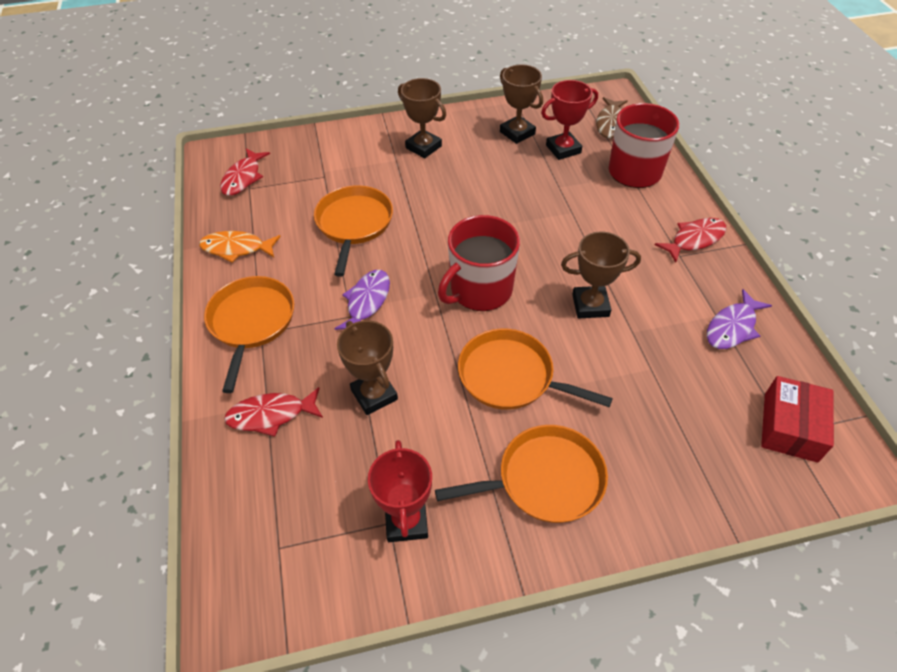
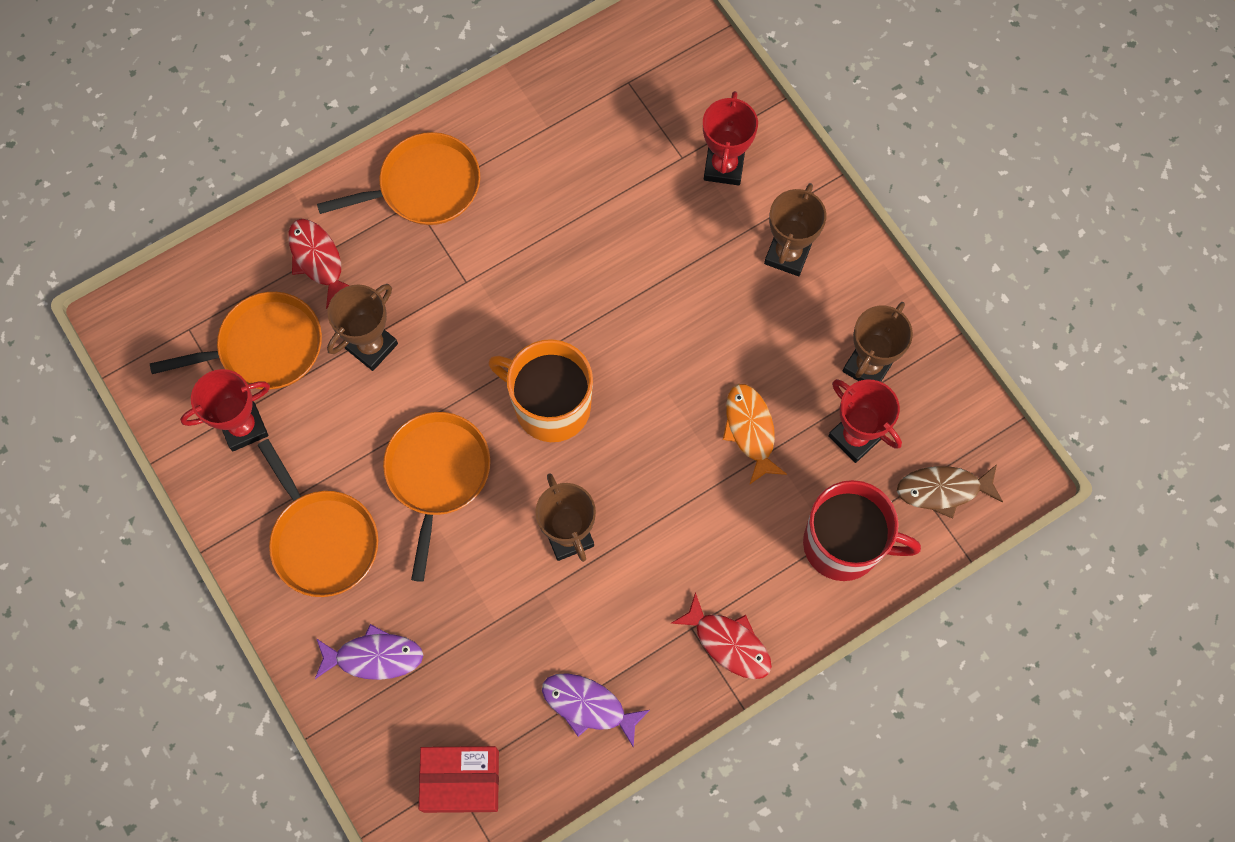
camera: 70 degrees right, 20 degrees up
orange fish [199,231,281,263] -> orange fish moved to [723,384,787,485]
red fish [220,149,270,196] -> none
orange pan [314,185,393,277] -> orange pan moved to [150,292,322,389]
purple fish [335,270,390,330] -> purple fish moved to [315,624,423,680]
red mug [438,215,520,311] -> orange mug [488,339,593,442]
none -> red trophy [703,91,758,185]

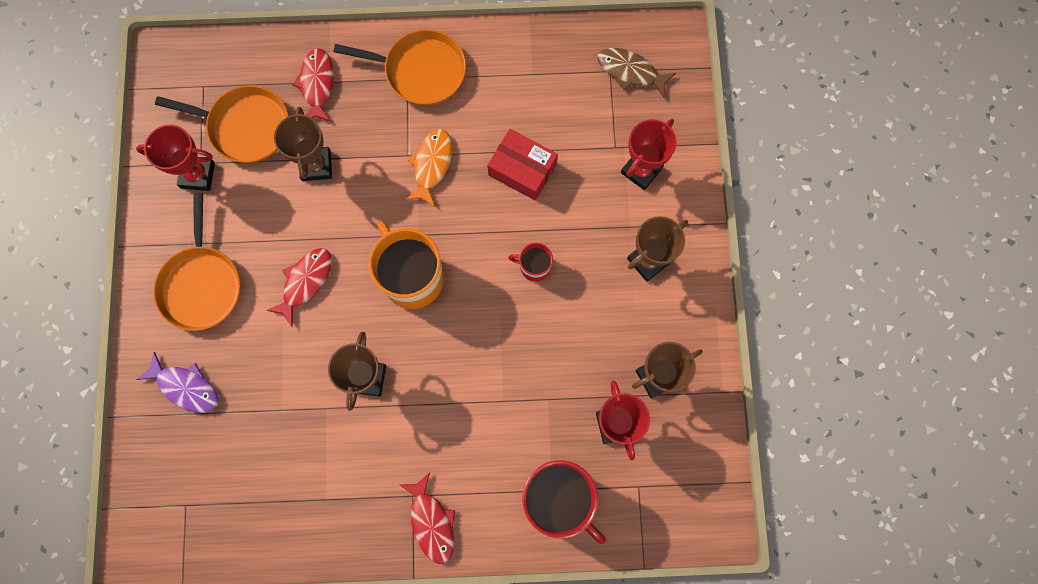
camera: 30 degrees right, 5 degrees up
brown trophy [327,284,398,371] -> brown trophy turned 75 degrees counterclockwise [274,107,332,181]
orange pan [383,412,491,582] -> red fish [266,248,332,327]
red box [419,746,499,813] -> red box moved to [487,129,558,200]
purple fish [542,673,650,748] -> none
orange fish [723,384,787,485] -> orange fish moved to [405,129,452,207]
brown fish [897,464,1003,519] -> brown fish moved to [597,48,676,98]
none -> red mug [508,243,553,282]

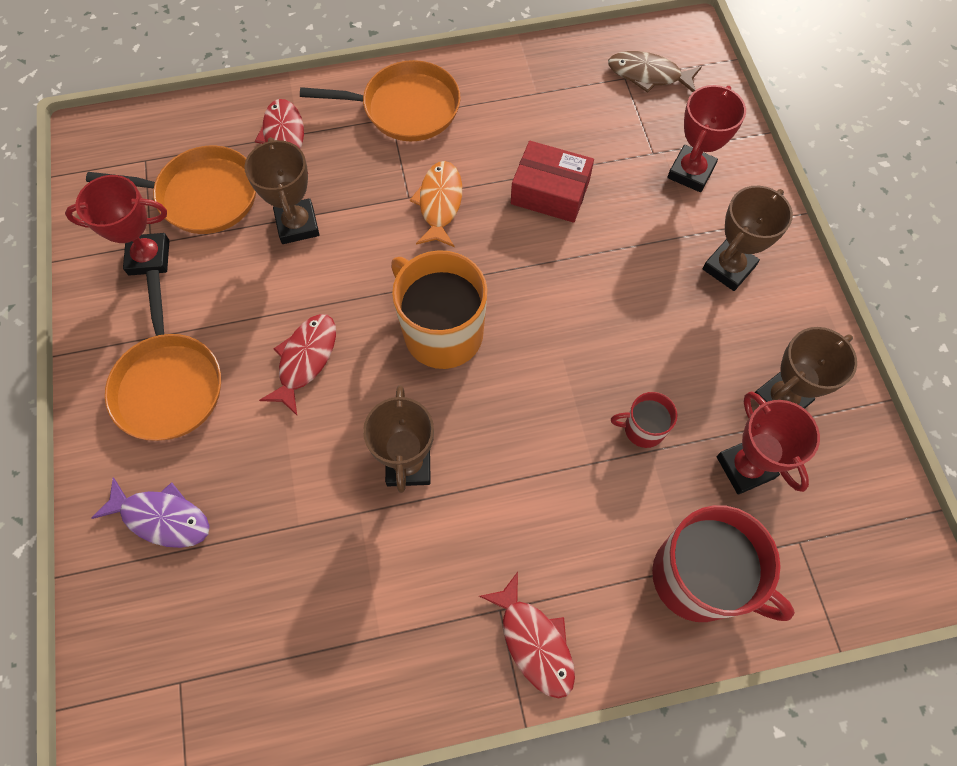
camera: 10 degrees left, 10 degrees down
red mug [508,243,553,282] -> red mug moved to [611,392,678,448]

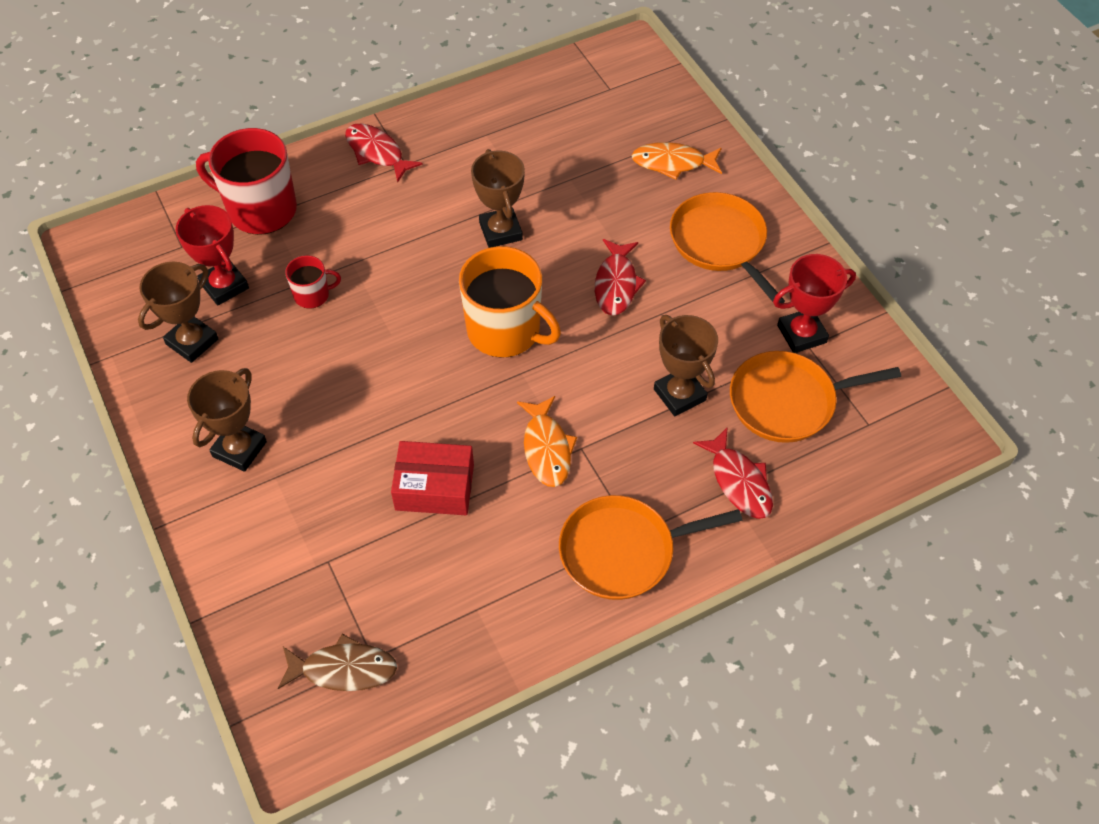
camera: 165 degrees right, 10 degrees down
purple fish [92,477,210,548] -> orange fish [631,142,722,180]
red trophy [667,85,746,192] -> none

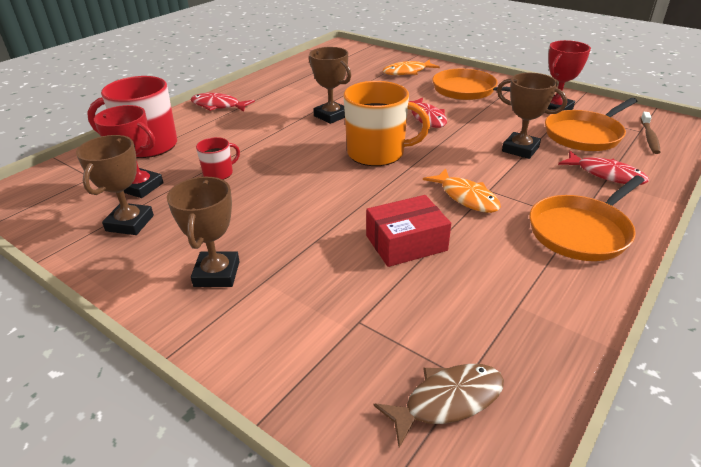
camera: 25 degrees left, 20 degrees down
none -> brown toothbrush [641,112,661,154]

